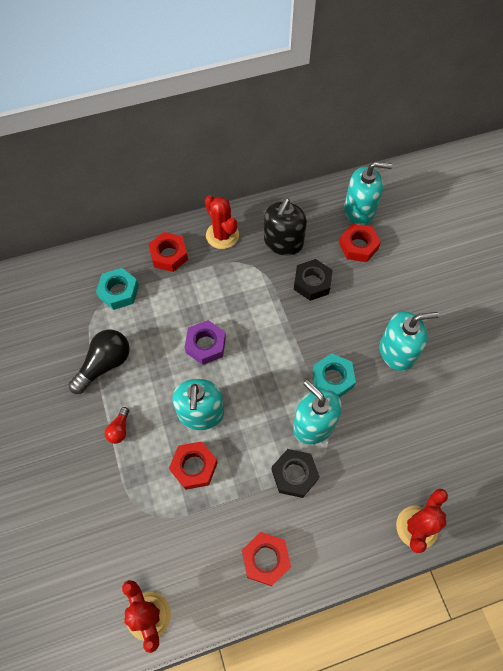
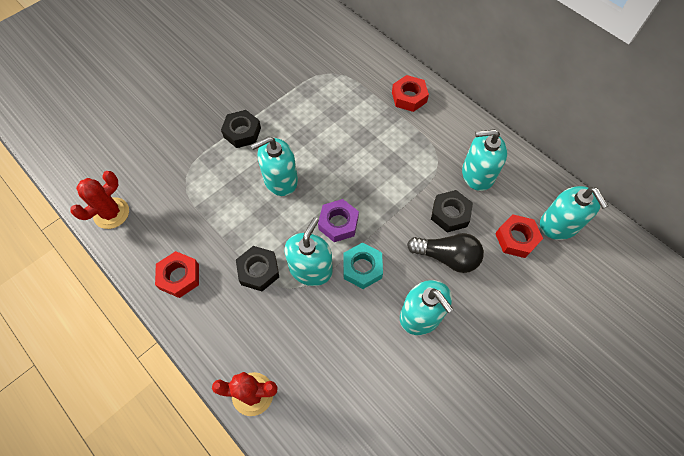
camera: 65 degrees right, 0 degrees up
black light bulb [69,330,130,394] -> black light bulb moved to [407,233,484,273]
turquoise nut [96,268,139,310] -> none
red light bulb [105,407,129,444] -> black nut [221,110,261,148]
red nut [169,441,217,490] -> none
purple nut [185,320,226,365] -> purple nut moved to [318,199,359,242]
red cactus [205,195,239,249] -> none
black soap dispenser [264,198,307,256] -> turquoise soap dispenser [462,129,507,191]

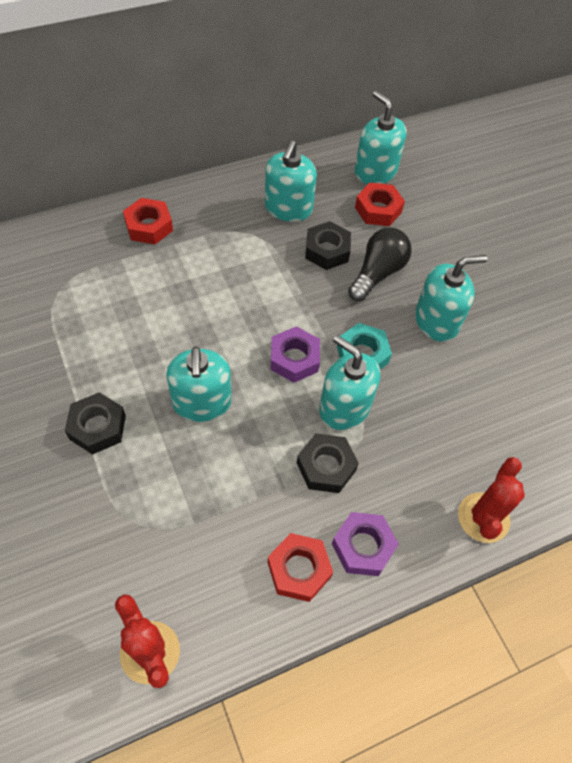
camera: 75 degrees left, 5 degrees down
turquoise soap dispenser [540,186,608,240] -> turquoise soap dispenser turned 120 degrees counterclockwise [355,91,407,184]
none -> purple nut [332,512,399,576]

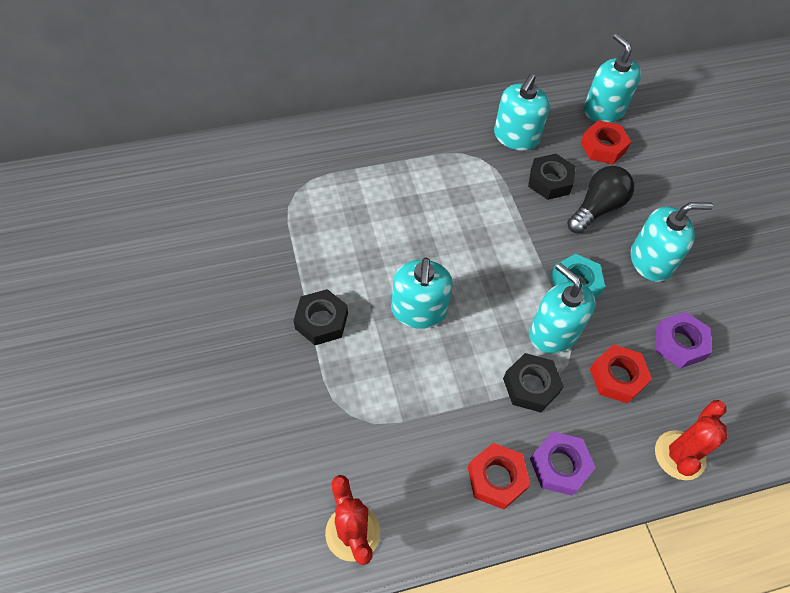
camera: 10 degrees right, 0 degrees up
red nut [123,198,173,244] -> red nut moved to [590,344,652,404]
purple nut [270,326,320,383] -> purple nut moved to [656,312,712,368]

